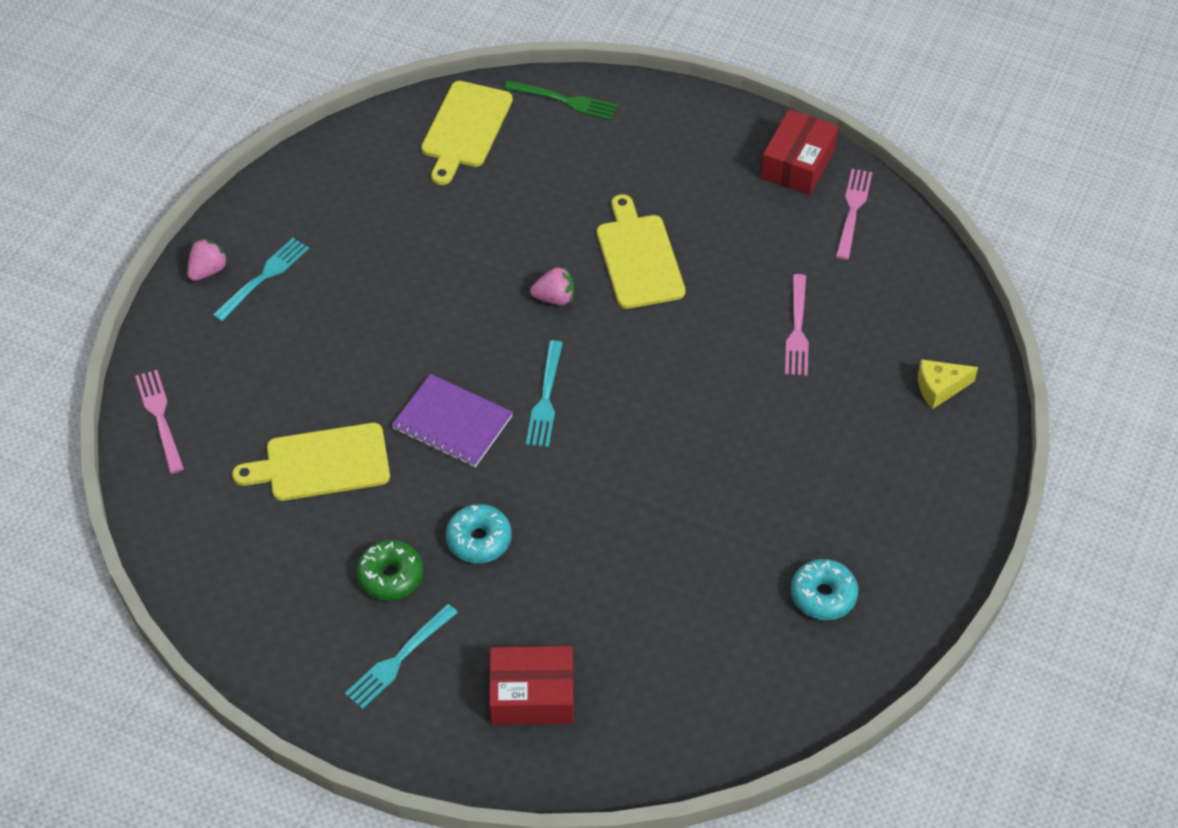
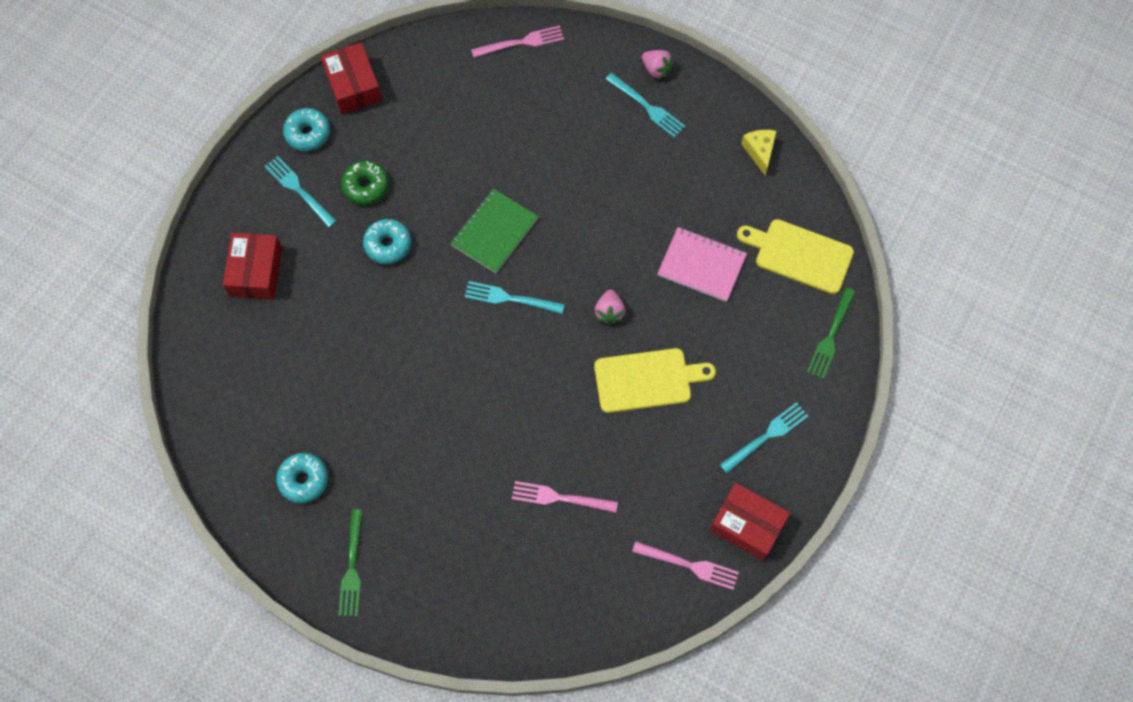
camera: 95 degrees right, 15 degrees up
yellow cutting board [232,423,390,501] -> none
purple notebook [392,374,513,467] -> green notebook [451,189,538,273]
yellow cheese [918,359,978,409] -> yellow cheese moved to [741,130,777,176]
none -> turquoise donut [283,108,330,151]
none -> red box [321,42,382,114]
none -> green fork [338,509,363,616]
none -> pink notebook [657,227,747,302]
none -> turquoise fork [720,402,808,473]

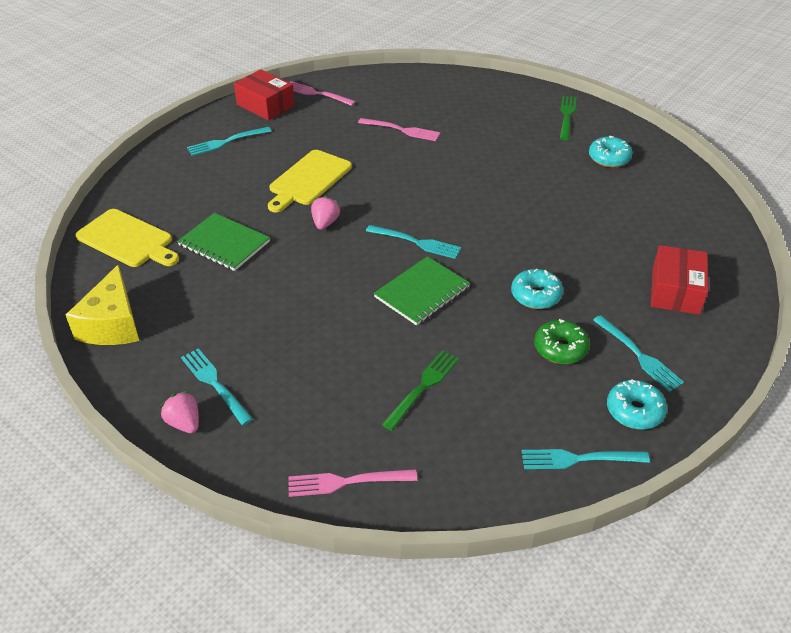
camera: 170 degrees left, 25 degrees down
red box [321,42,382,114] -> turquoise fork [522,449,650,469]
yellow cutting board [594,348,716,413] -> yellow cutting board turned 60 degrees counterclockwise [268,150,352,212]
pink notebook [657,227,747,302] -> green notebook [177,213,270,271]
yellow cheese [741,130,777,176] -> yellow cheese [66,265,139,345], size x1.68
green fork [807,287,855,379] -> green fork moved to [382,350,459,431]

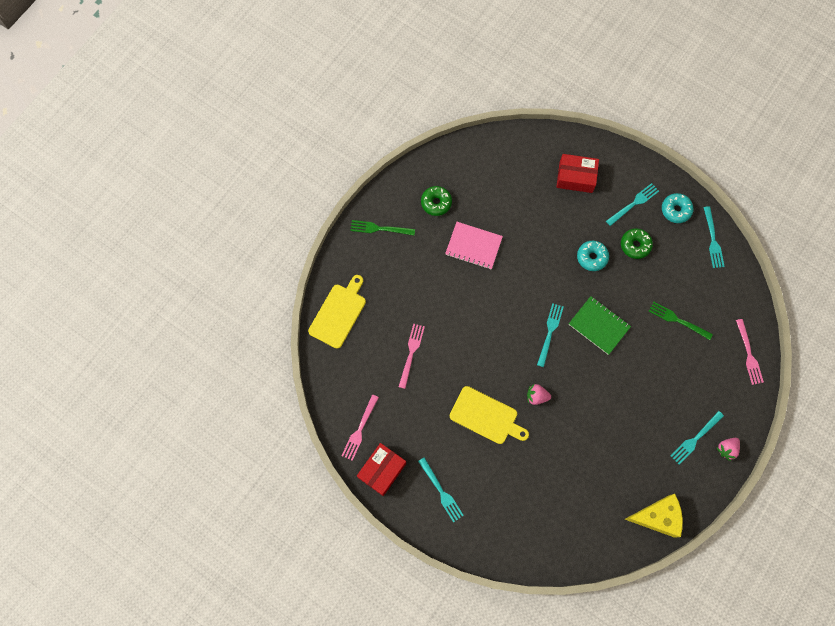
camera: 95 degrees left, 30 degrees up
yellow cutting board [75,209,179,267] -> yellow cutting board moved to [308,275,366,349]
green notebook [177,213,270,271] -> none
turquoise donut [589,136,633,168] -> green donut [421,186,452,216]
none -> pink notebook [445,222,503,269]

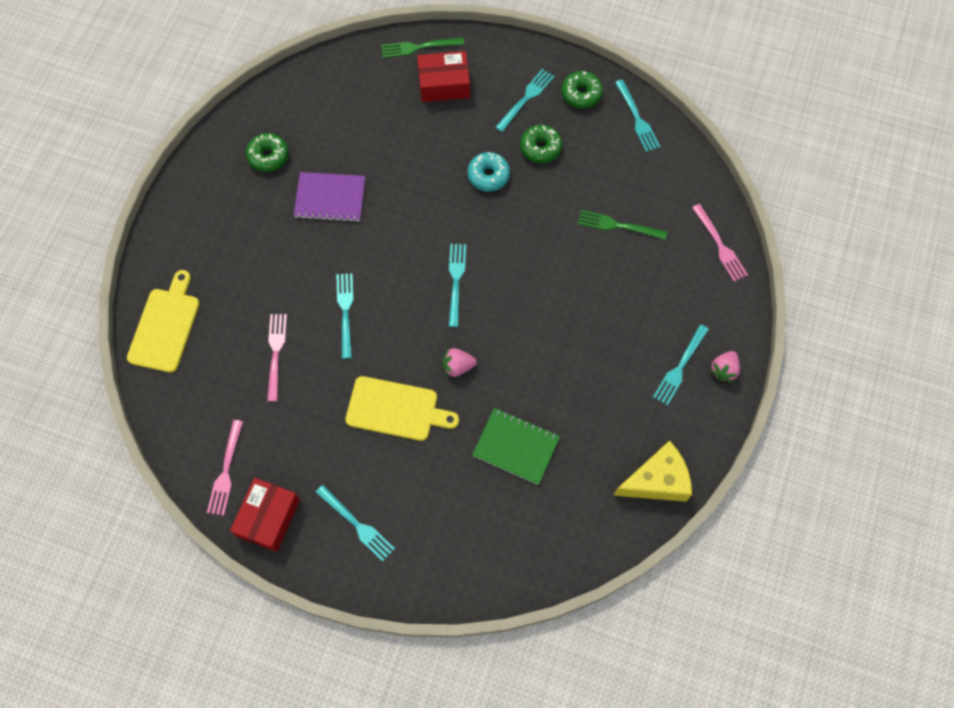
camera: 15 degrees left, 5 degrees down
green fork [350,220,415,235] -> green fork moved to [381,37,464,58]
pink notebook [445,222,503,269] -> purple notebook [294,172,365,222]
green notebook [569,296,631,355] -> green notebook moved to [472,408,560,485]
turquoise donut [662,193,694,223] -> green donut [561,71,603,108]
none -> turquoise fork [336,273,354,359]

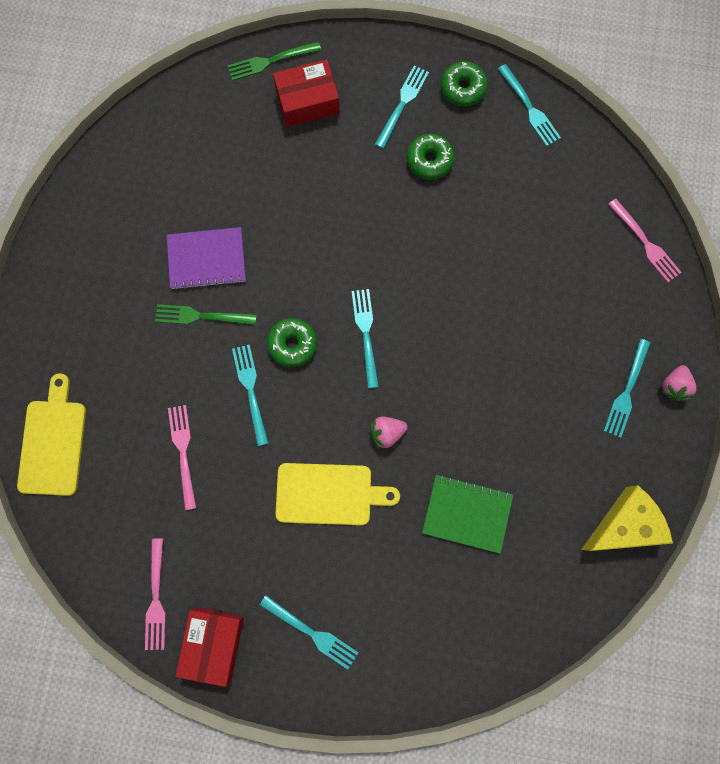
camera: 10 degrees left, 10 degrees up
green donut [246,133,289,172] -> green donut moved to [267,318,317,367]
turquoise donut [467,152,510,192] -> none
green fork [578,210,667,240] -> green fork moved to [155,304,257,325]

